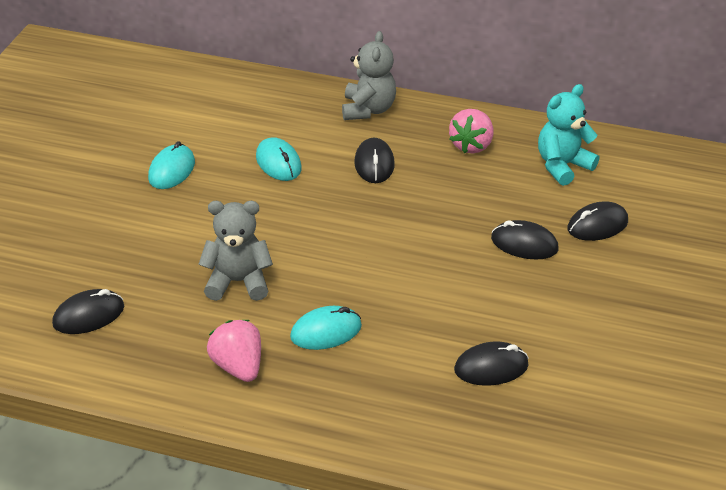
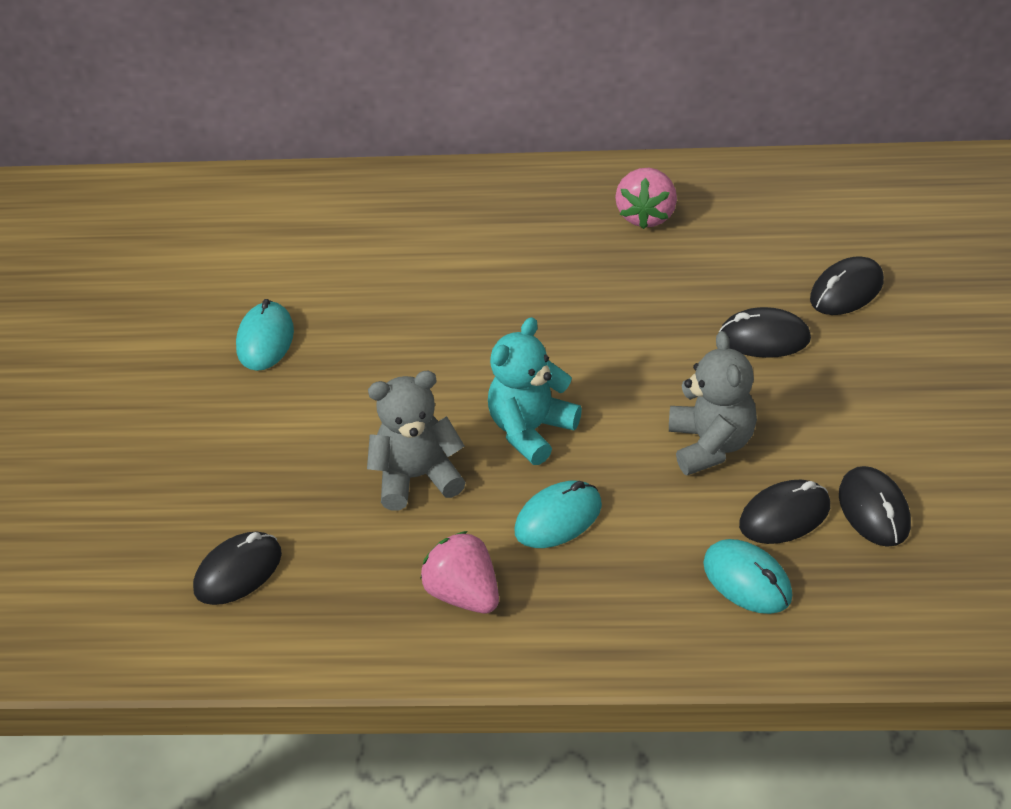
camera: 10 degrees left, 5 degrees up
turquoise mouse [256,137,302,181] -> turquoise mouse moved to [703,539,793,614]
grey teddy bear [342,31,396,120] -> grey teddy bear moved to [669,331,757,475]
black mouse [354,138,395,183] -> black mouse moved to [839,466,911,547]
turquoise teddy bear [538,84,599,186] -> turquoise teddy bear moved to [488,317,582,465]

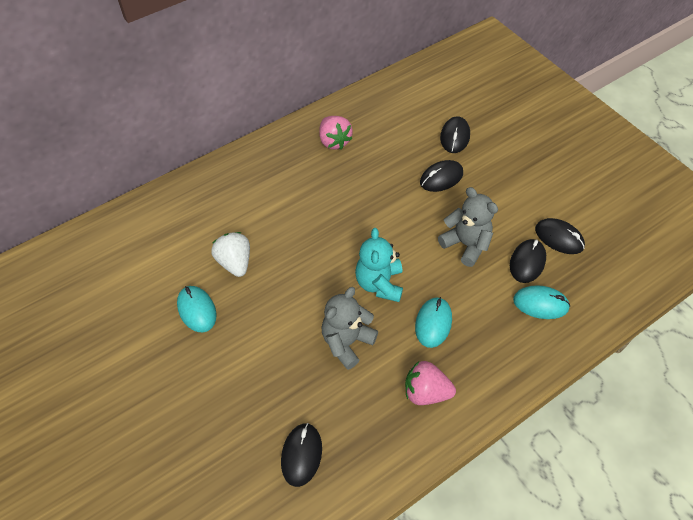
camera: 40 degrees left, 10 degrees up
none -> white strawberry [211,232,250,277]

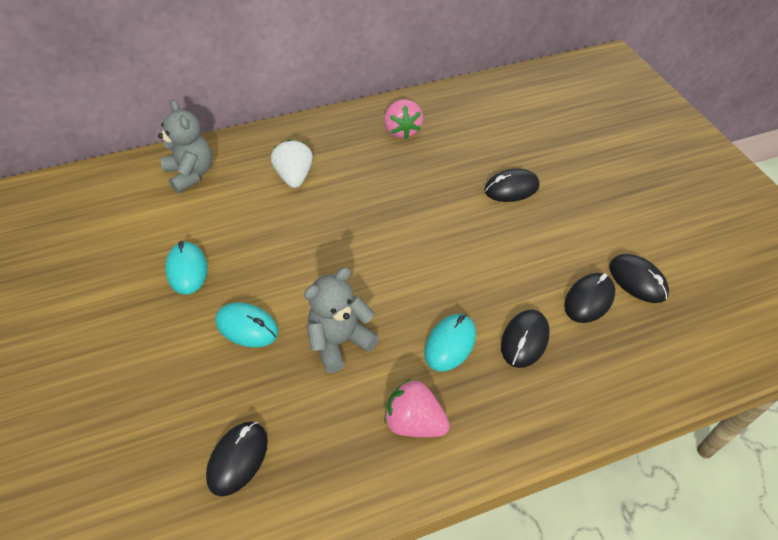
camera: 15 degrees right, 5 degrees down
white strawberry [211,232,250,277] -> white strawberry moved to [271,140,313,188]
turquoise teddy bear [355,228,403,302] -> none
grey teddy bear [438,187,498,267] -> grey teddy bear moved to [158,100,212,193]
black mouse [440,116,470,153] -> black mouse moved to [501,310,550,368]
turquoise mouse [513,285,570,319] -> turquoise mouse moved to [216,302,278,347]

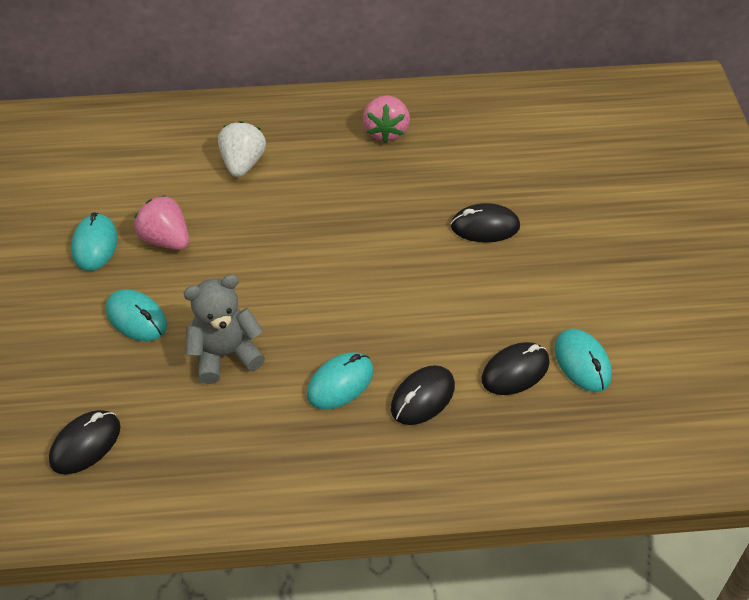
camera: 15 degrees right, 0 degrees up
grey teddy bear [158,100,212,193] -> none
pink strawberry [384,379,450,437] -> pink strawberry moved to [134,195,189,250]
black mouse [609,254,669,303] -> turquoise mouse [554,329,612,392]

